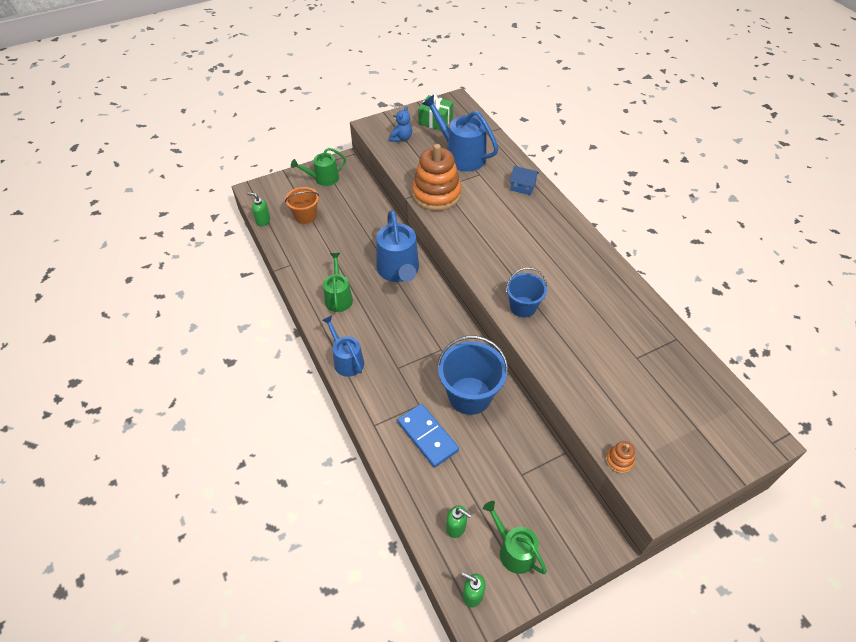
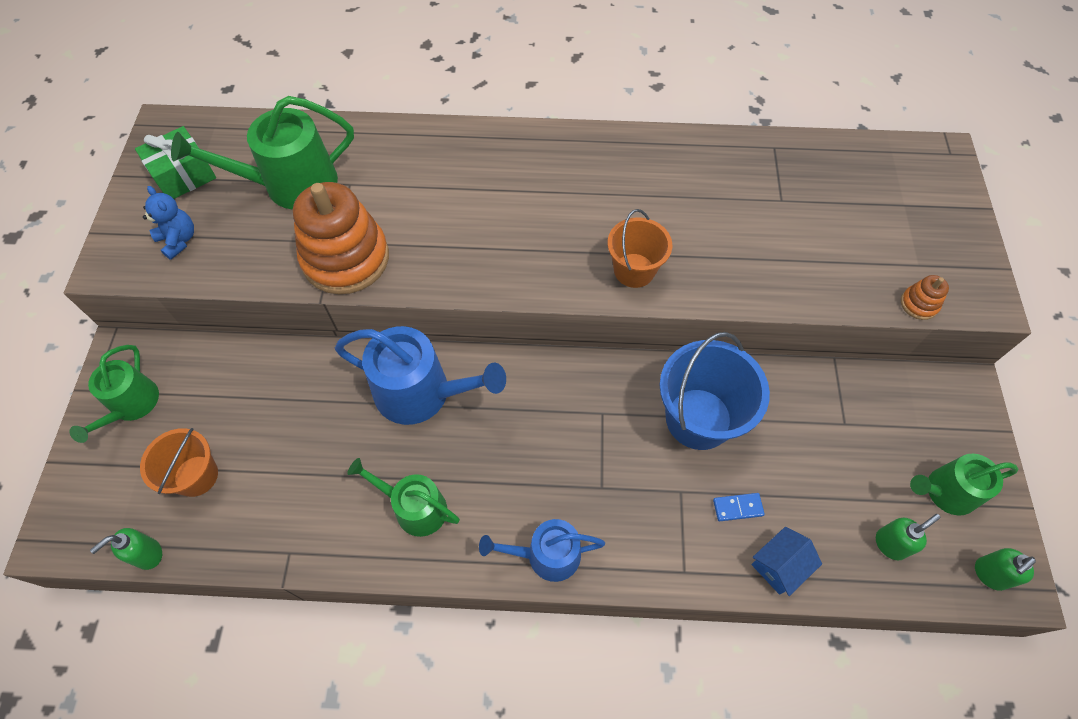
camera: 60 degrees left, 10 degrees up
blue domino [397,404,459,467] -> blue domino [713,493,765,521], size x0.48
blue watering can [422,95,498,172] -> green watering can [171,96,354,210]
blue bucket [506,267,547,318] -> orange bucket [607,209,672,288]
blue house [510,166,539,195] -> blue house moved to [751,527,822,596]

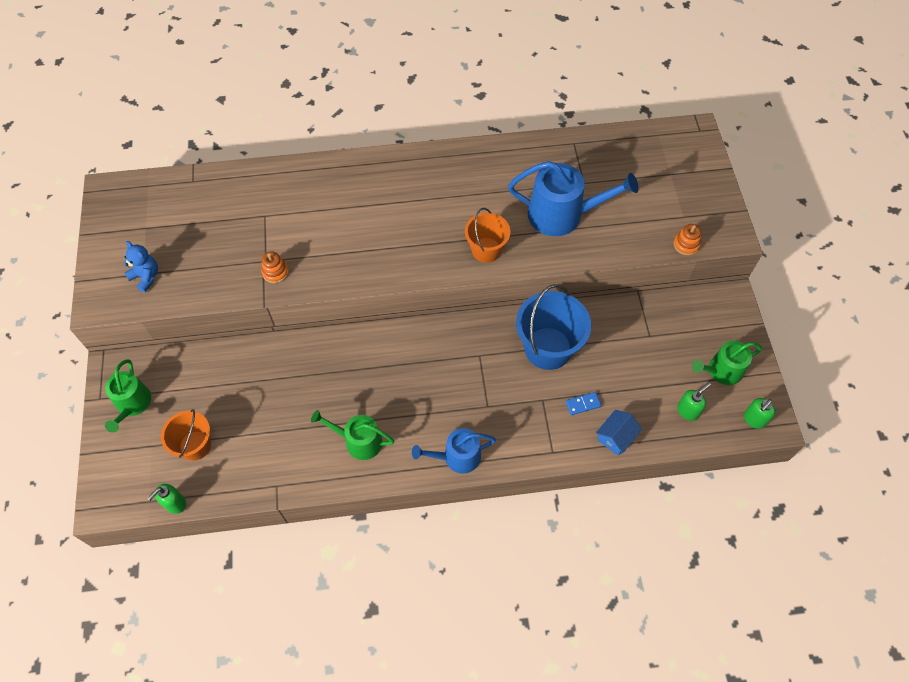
camera: 10 degrees left, 0 degrees up
green gift [135,126,216,199] -> none
green watering can [171,96,354,210] -> none
orange stacking toy [293,182,389,294] -> orange stacking toy [261,251,289,283], size x0.41
blue watering can [335,326,506,425] -> blue watering can moved to [508,161,639,236]

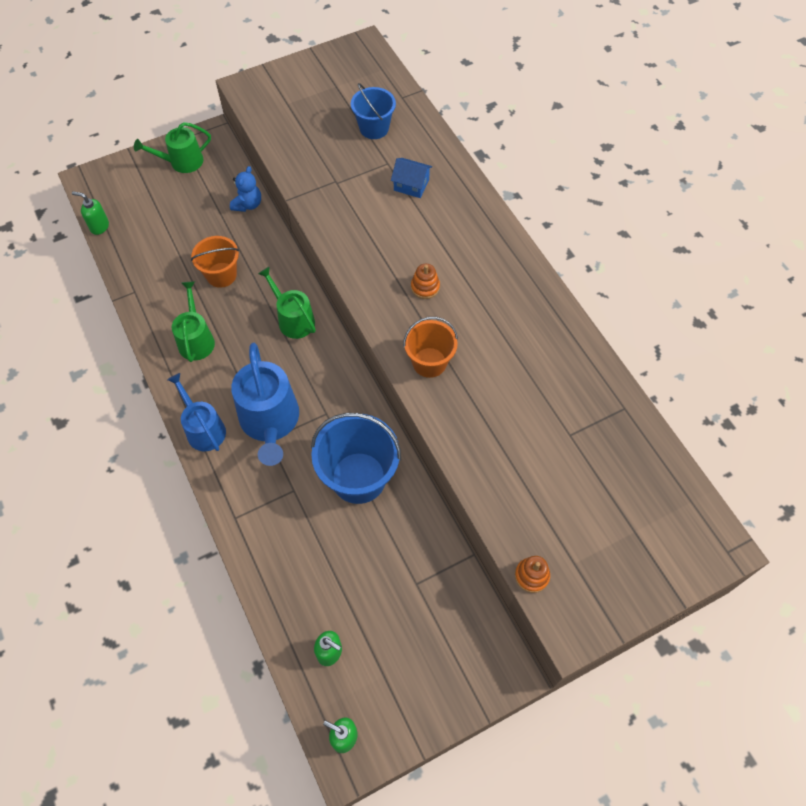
camera: 70 degrees right, 0 degrees up
blue teddy bear [123,241,158,292] -> blue teddy bear moved to [230,166,261,212]
orange bucket [161,409,211,461] -> orange bucket moved to [191,236,239,288]
orange stacking toy [261,251,289,283] -> orange stacking toy moved to [411,264,440,299]
blue watering can [508,161,639,236] -> blue watering can moved to [231,343,299,466]
blue domino [566,392,602,415] -> none
blue house [596,410,642,456] -> blue house moved to [391,158,432,198]
green watering can [692,341,762,385] -> green watering can moved to [258,267,316,339]
none -> blue bucket [351,83,396,139]

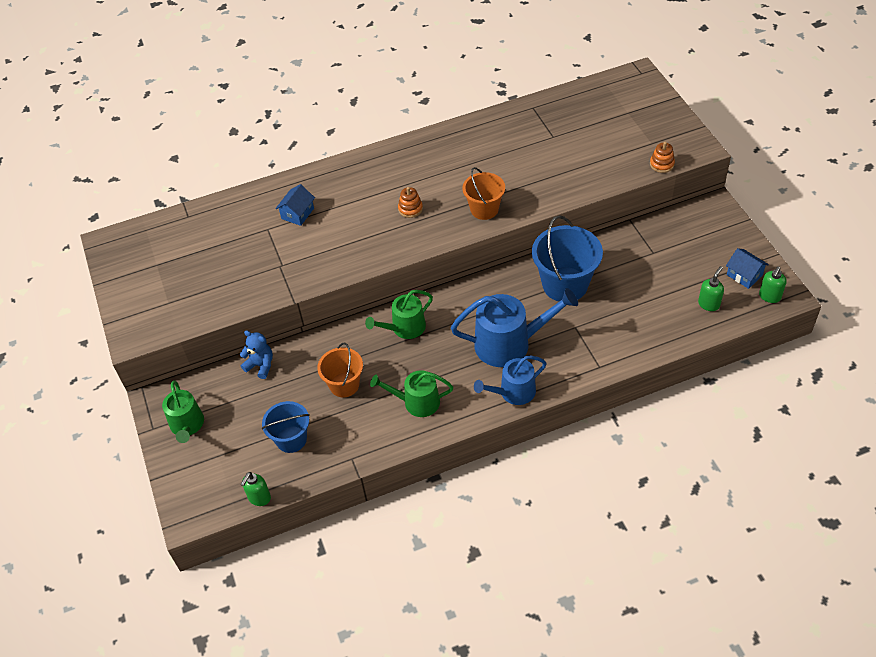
camera: 80 degrees left, 10 degrees down
blue bucket [351,83,396,139] -> blue bucket moved to [262,401,310,453]
none -> blue house [726,248,769,289]

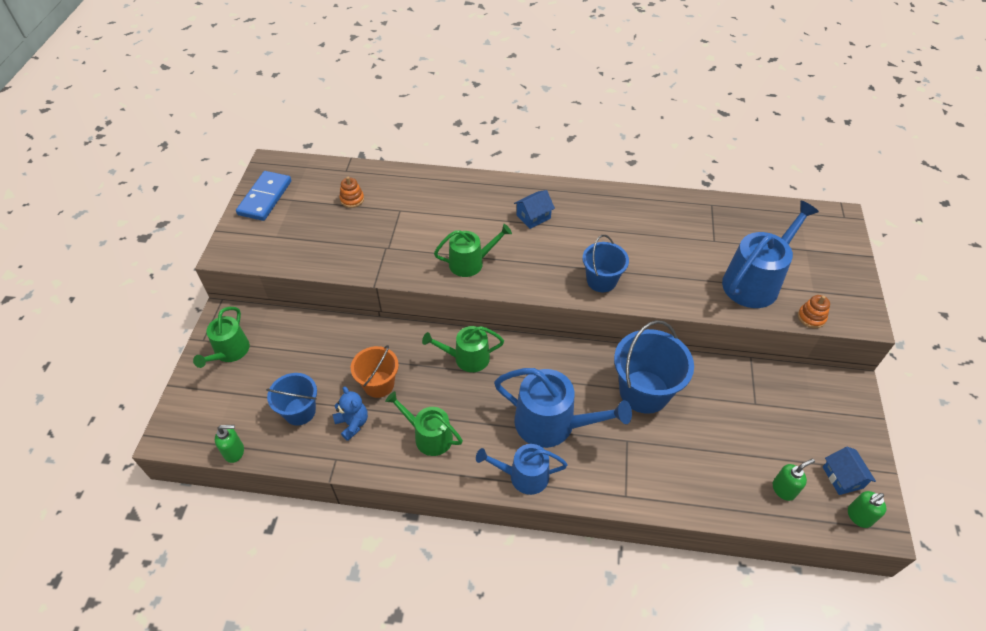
camera: 25 degrees right, 0 degrees up
blue teddy bear [240,330,273,379] -> blue teddy bear moved to [333,386,368,441]
green soap dispenser [241,472,271,506] -> green soap dispenser turned 150 degrees counterclockwise [215,425,244,463]
blue house [275,184,315,226] -> blue house moved to [514,190,555,229]
orange stacking toy [398,187,423,218] -> orange stacking toy moved to [339,177,364,208]
orange bucket [462,167,505,220] -> blue bucket [582,235,629,292]
none -> blue domino [236,171,291,221]
none -> green watering can [434,224,512,277]
none -> blue watering can [722,201,819,308]

